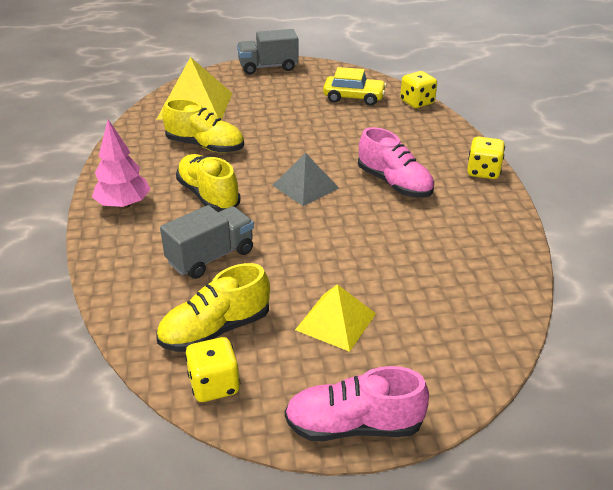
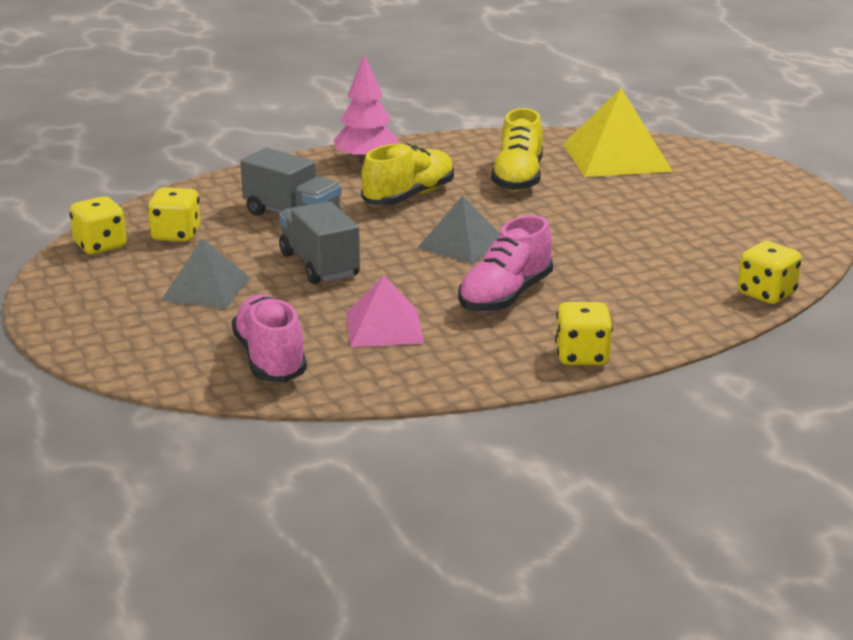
camera: 75 degrees right, 10 degrees down
yellow shoe [156,263,270,352] -> yellow dice [147,188,200,242]
grey truck [237,29,299,74] -> grey truck moved to [279,201,360,284]
pink shoe [285,366,429,441] -> pink shoe moved to [232,295,307,382]
yellow pyramid [295,284,376,352] -> grey pyramid [161,238,250,308]
yellow car [323,67,387,106] -> none
none -> pink pyramid [346,275,424,347]

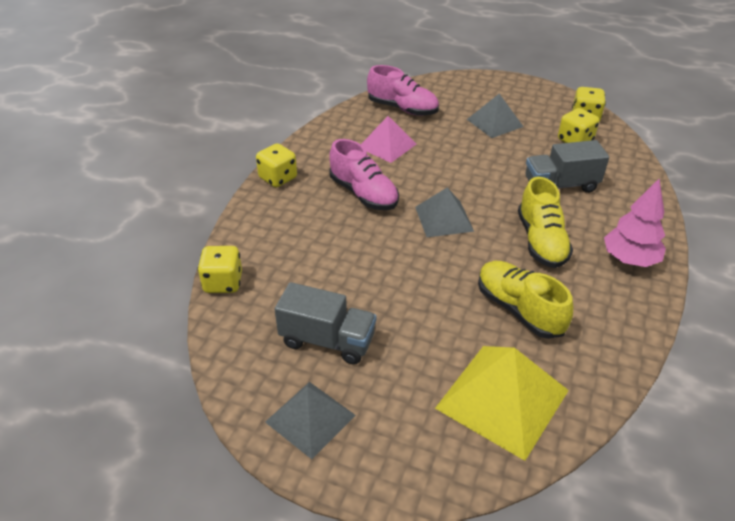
camera: 135 degrees right, 15 degrees up
grey truck [279,201,360,284] -> grey truck moved to [275,282,376,364]
pink shoe [458,215,553,312] -> pink shoe turned 150 degrees clockwise [329,139,399,210]
none -> grey pyramid [265,382,356,459]

